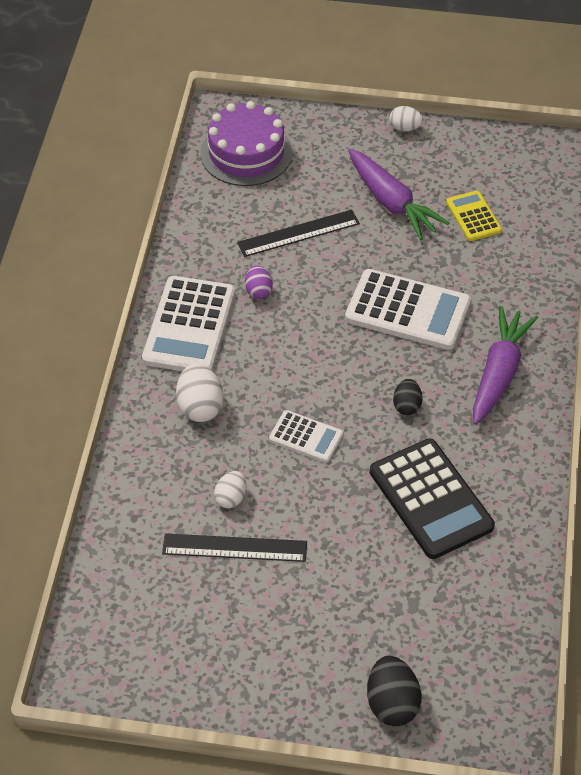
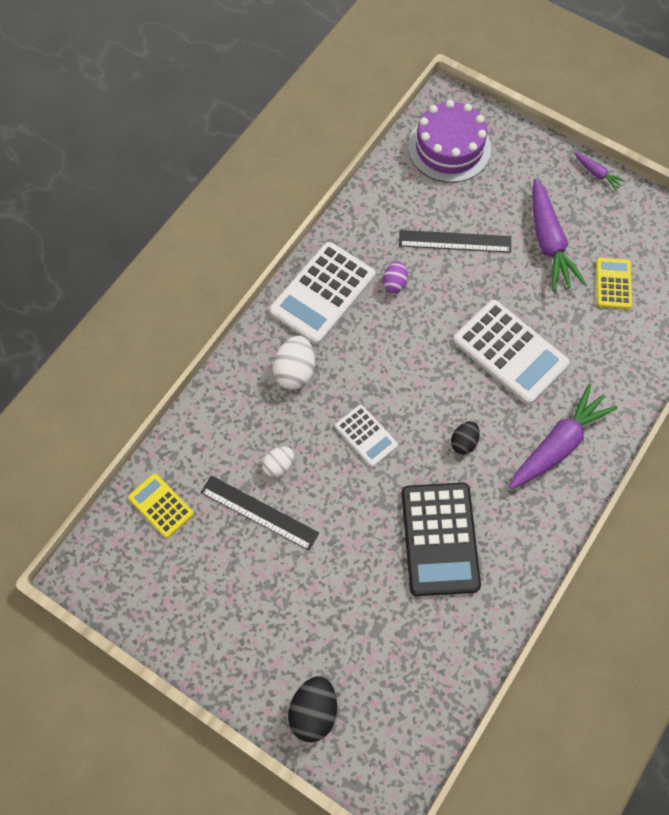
camera: 25 degrees right, 15 degrees up
white egg [389,106,423,131] -> purple carrot [574,152,625,191]
none -> yellow calculator [128,473,194,538]

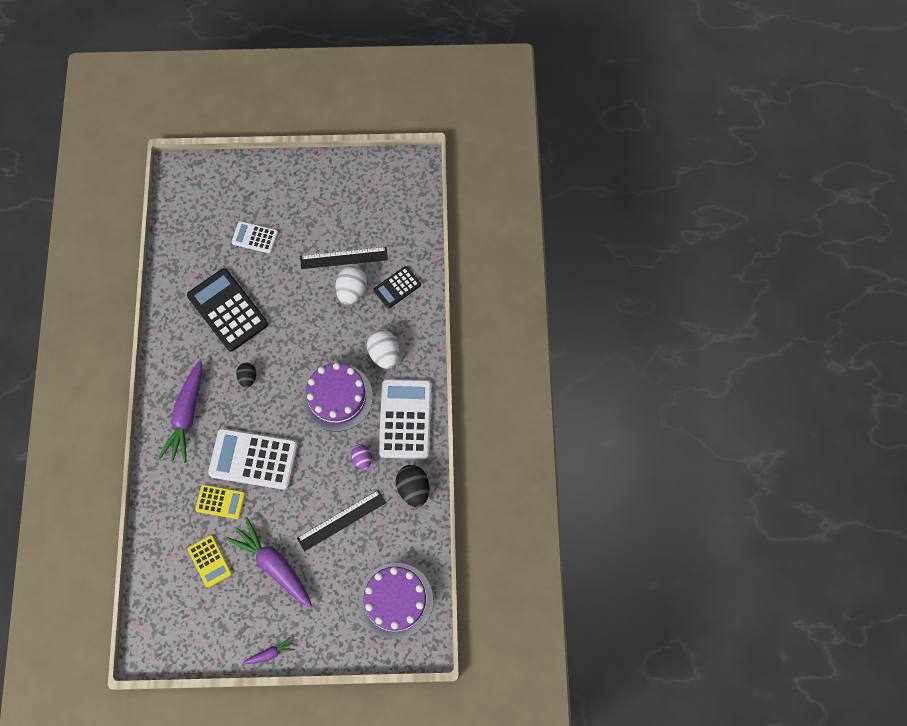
camera: 145 degrees right, 5 degrees up
yellow calculator [128,473,194,538] -> yellow calculator moved to [195,484,245,519]
white egg [262,447,294,477] -> white egg [335,266,367,305], size x1.61
black egg [288,676,337,742] -> black egg moved to [396,465,429,507]
white calculator [335,405,398,467] -> white calculator moved to [232,221,278,253]
purple carrot [574,152,625,191] -> purple carrot turned 150 degrees clockwise [243,637,295,664]
none -> purple cake [303,362,373,431]
none -> black calculator [373,266,421,309]

